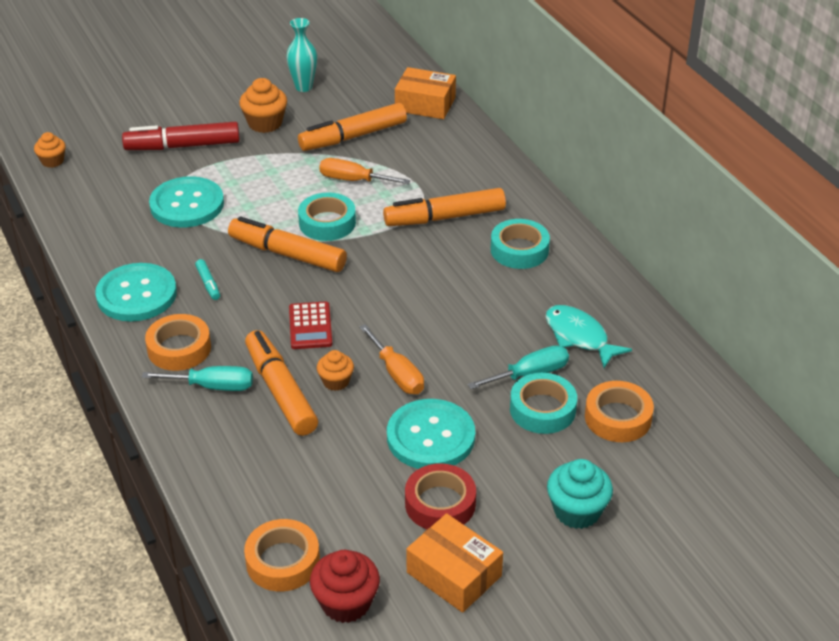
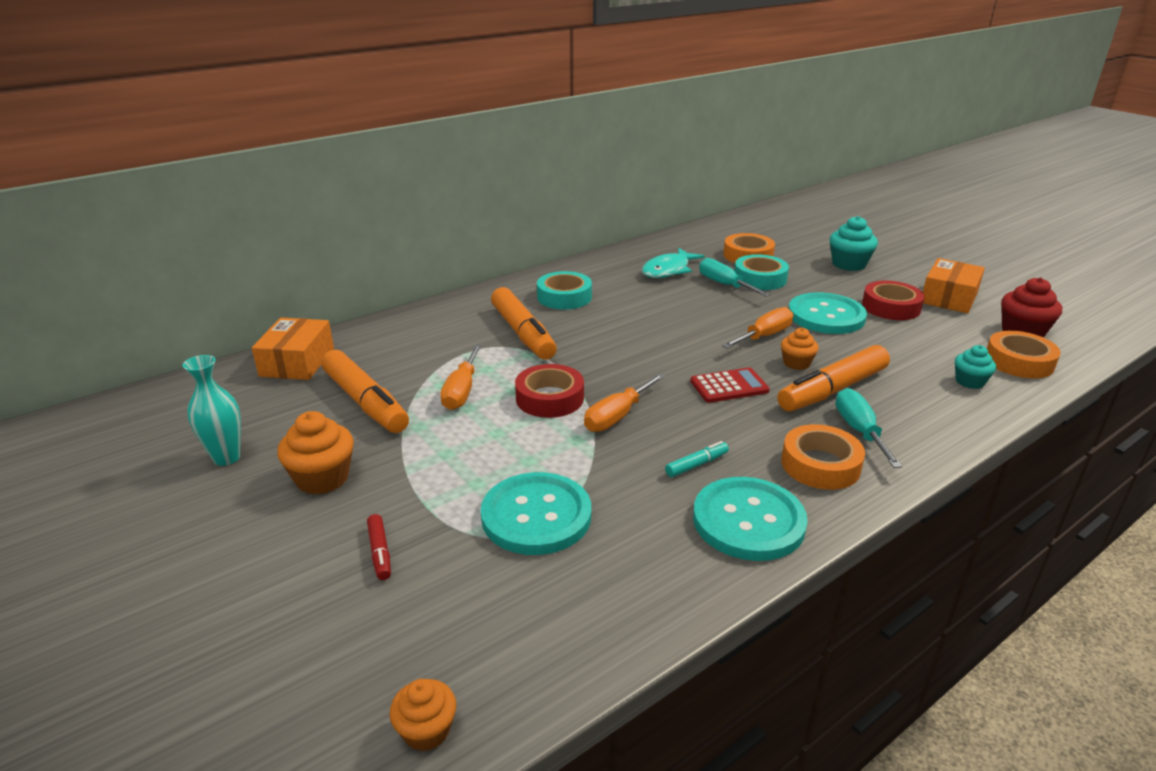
camera: 100 degrees left, 10 degrees down
red marker [122,122,240,150] -> red marker [367,514,391,580], size x0.44
orange marker [228,216,347,272] -> orange screwdriver [584,373,665,432]
turquoise tape [298,192,356,241] -> red tape [515,364,584,418]
none -> turquoise cupcake [955,345,996,389]

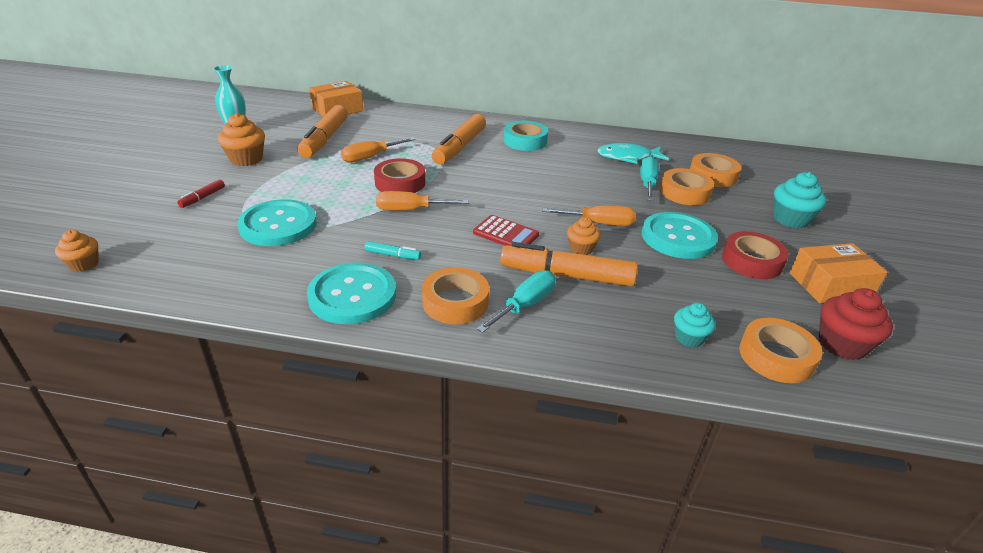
camera: 45 degrees right, 5 degrees up
turquoise tape [734,254,789,290] -> orange tape [660,168,714,205]

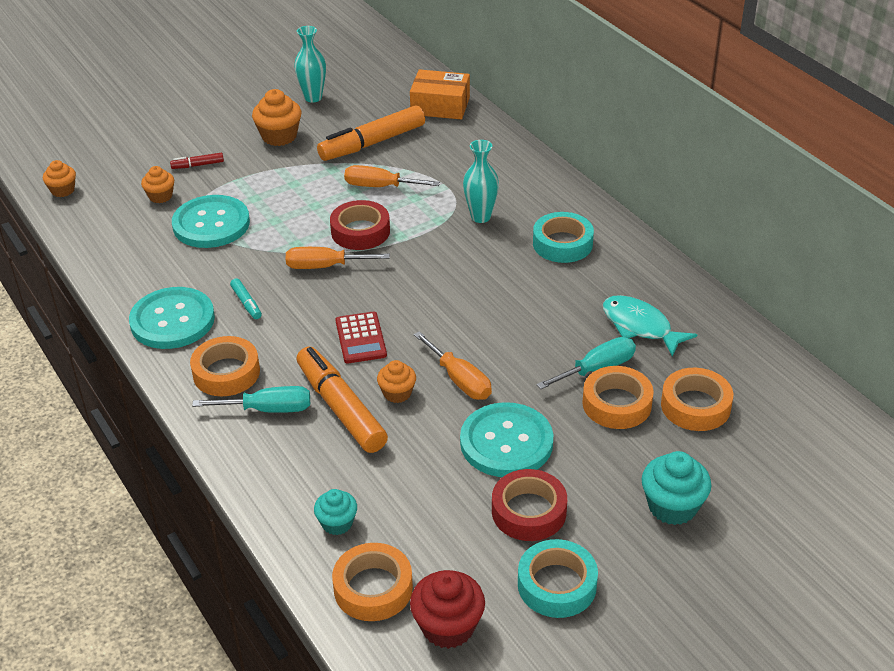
camera: 50 degrees right, 5 degrees up
orange screwdriver [376,191,469,211] -> orange screwdriver turned 45 degrees counterclockwise [286,247,390,269]
orange marker [432,114,486,165] -> turquoise vase [463,140,499,223]
orange box [790,243,887,303] -> turquoise tape [518,539,598,618]
none -> orange cupcake [141,166,174,203]

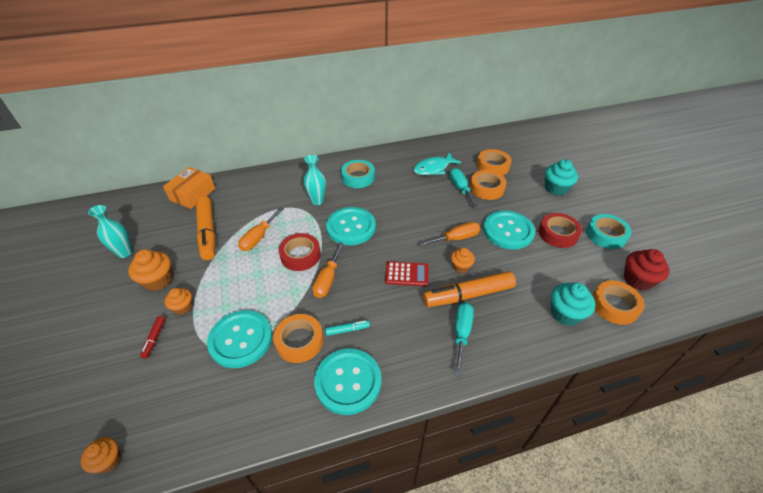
camera: 75 degrees left, 5 degrees up
orange cupcake [141,166,174,203] -> orange cupcake moved to [164,288,192,315]
orange tape [190,336,260,396] -> orange tape moved to [273,314,323,363]
turquoise cupcake [314,489,357,535] -> turquoise cupcake [551,283,596,326], size x1.59
none -> turquoise button [326,207,376,245]

